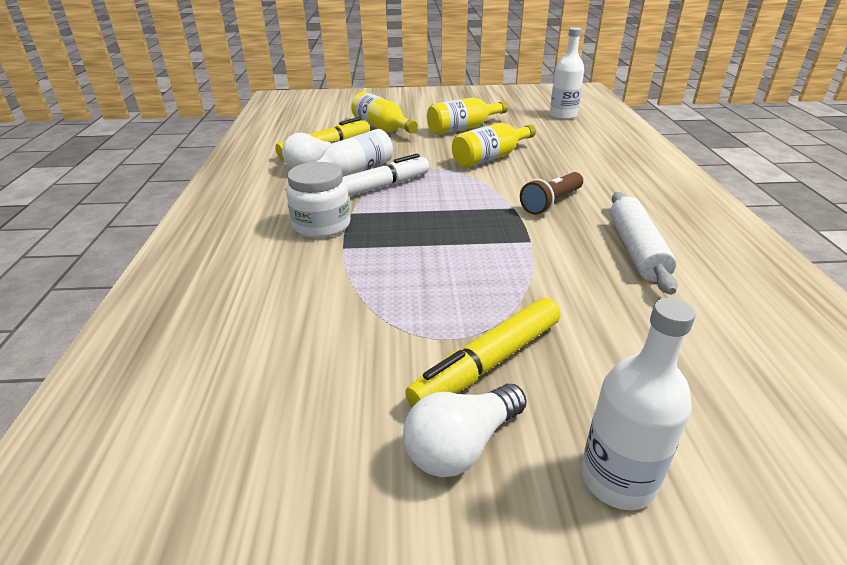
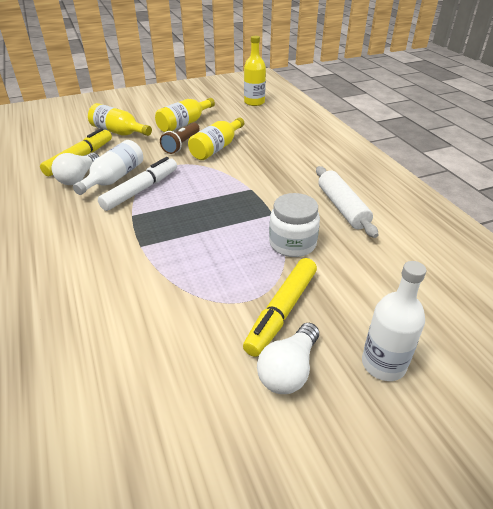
camera: 20 degrees left, 5 degrees up
white jar [286,162,350,238] -> white jar moved to [269,193,320,257]
brown flashlight [520,172,583,215] -> brown flashlight moved to [160,123,200,154]
white bottle [550,27,584,120] -> yellow bottle [244,36,266,106]

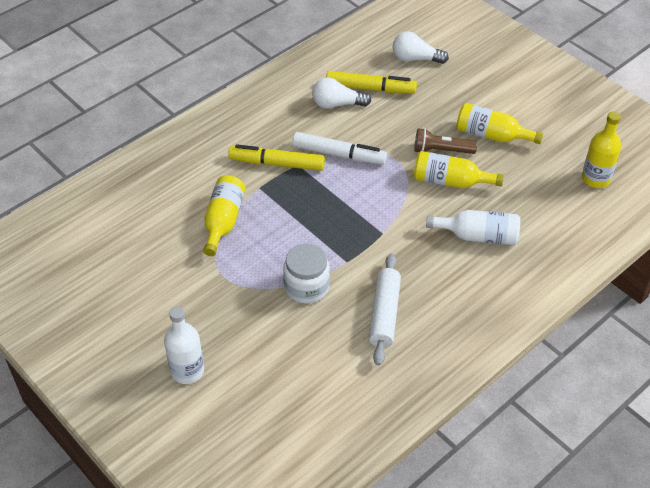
camera: 70 degrees right, 10 degrees up
white bottle [73,140,143,195] -> white bottle moved to [426,210,520,245]
yellow bottle [88,103,152,136] -> yellow bottle moved to [203,175,245,256]
yellow marker [243,258,317,357] -> yellow marker moved to [228,144,325,171]
white light bulb [257,323,319,394] -> white light bulb moved to [392,31,449,64]
white rolling pin [316,166,378,238] -> white rolling pin turned 45 degrees counterclockwise [369,253,401,365]

